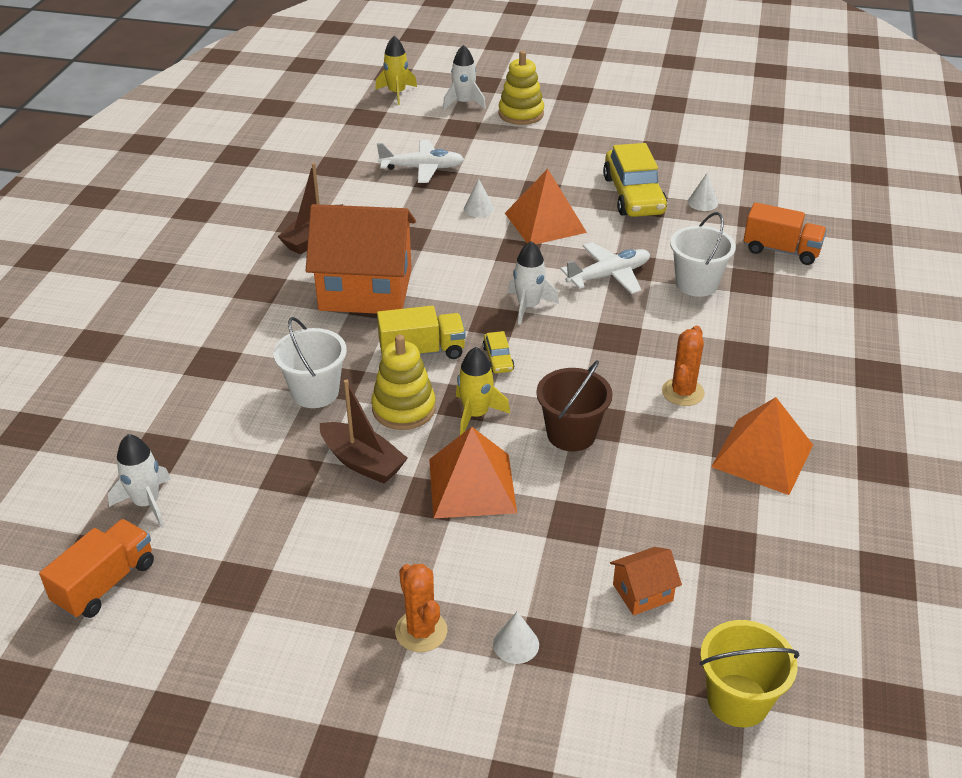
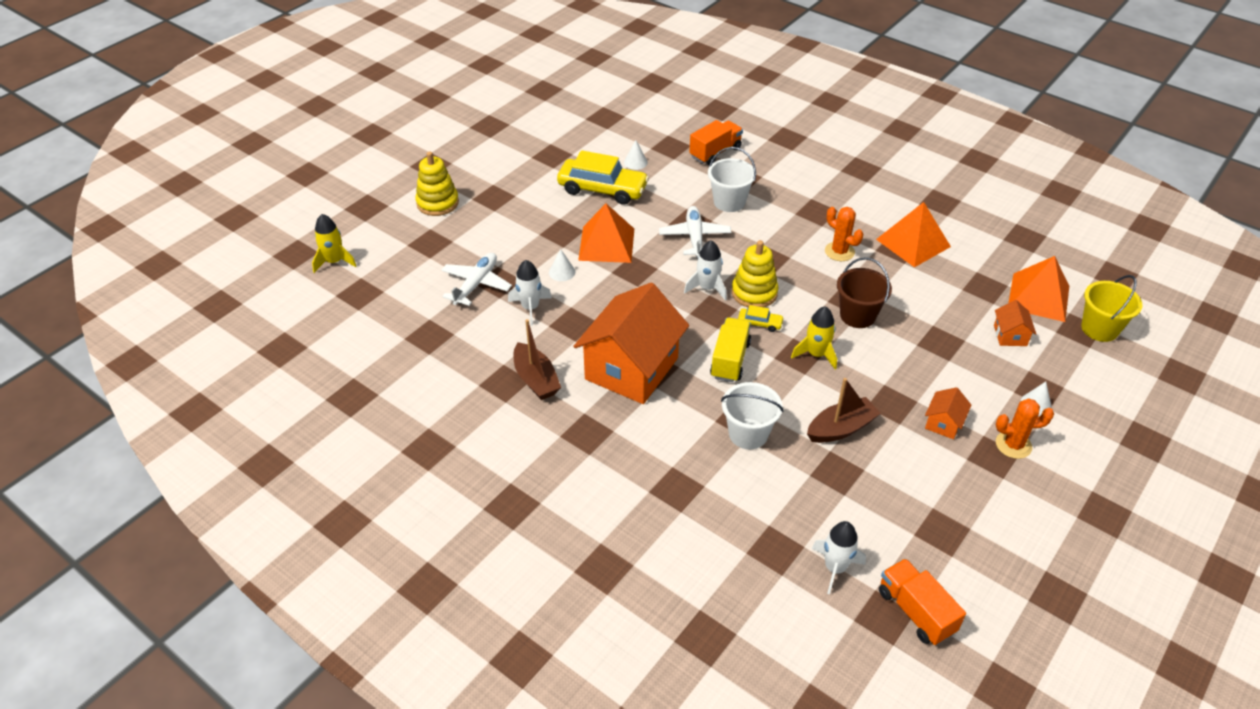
camera: 65 degrees left, 5 degrees up
yellow stacking toy [371,335,436,430] -> yellow stacking toy moved to [732,240,779,307]
orange pyramid [429,427,517,518] -> orange pyramid moved to [1009,256,1069,322]
white rocket [443,45,486,110] -> white rocket moved to [508,260,552,326]
none -> orange house [925,387,971,439]

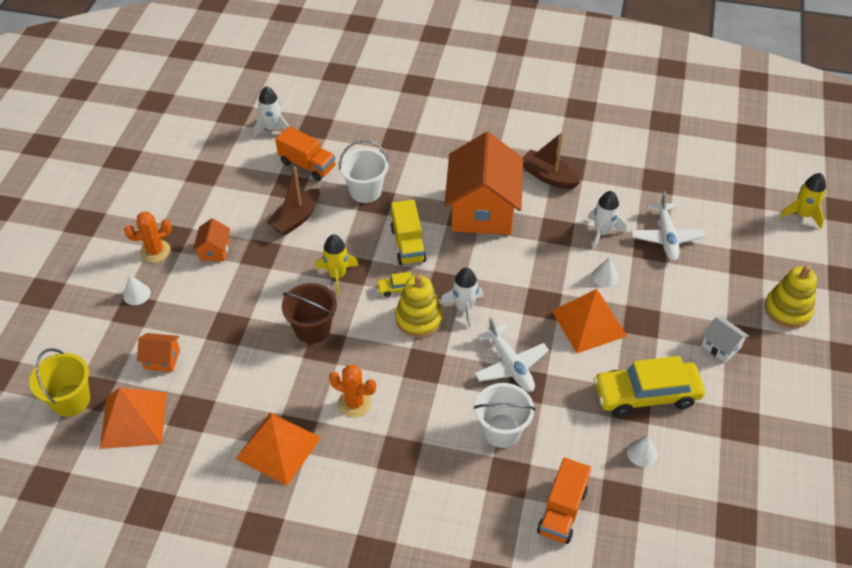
camera: 155 degrees right, 5 degrees up
orange truck [879,558,966,645] -> orange truck moved to [275,126,335,181]
orange house [994,300,1036,346] -> orange house turned 60 degrees counterclockwise [137,333,180,372]
none -> white house [701,317,749,363]

